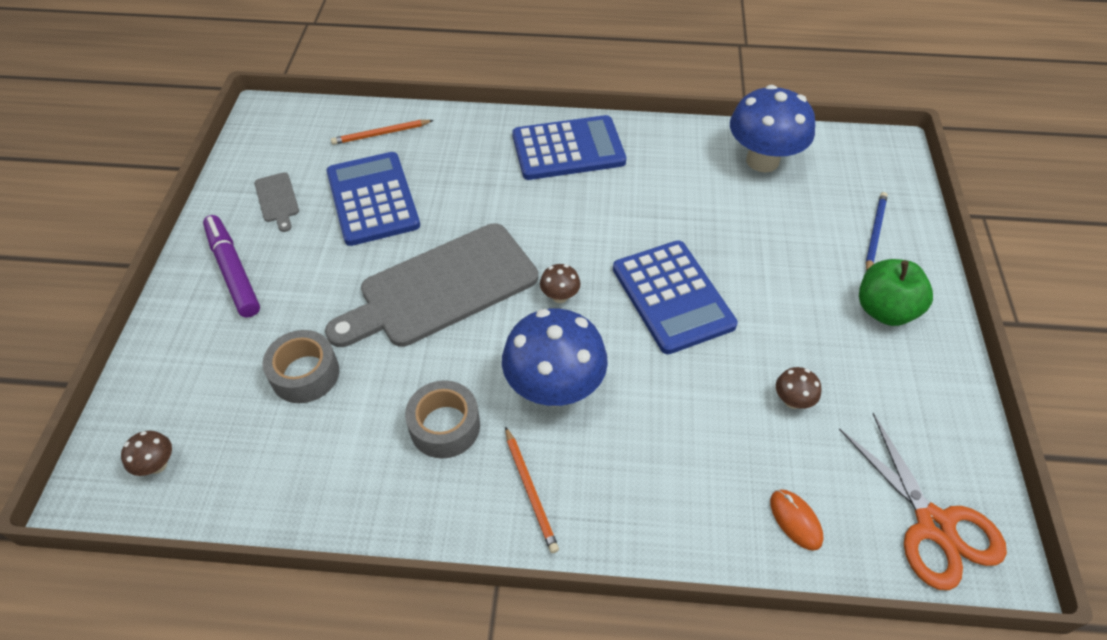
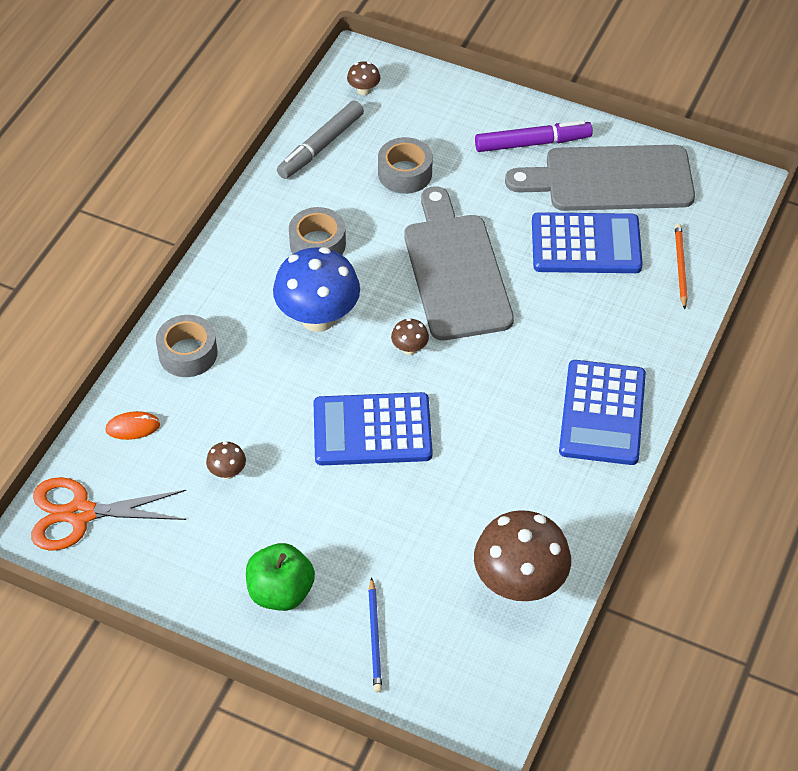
camera: 110 degrees right, 0 degrees up
grey cutting board [254,172,299,232] -> grey cutting board [505,145,695,211], size x2.42
orange pencil [505,426,559,553] -> none
blue mushroom [730,85,815,173] -> brown mushroom [474,510,571,601]
blue pencil [866,192,888,271] -> blue pencil turned 45 degrees clockwise [368,577,382,692]
none -> grey tape [156,315,217,377]
none -> grey marker [277,101,364,179]

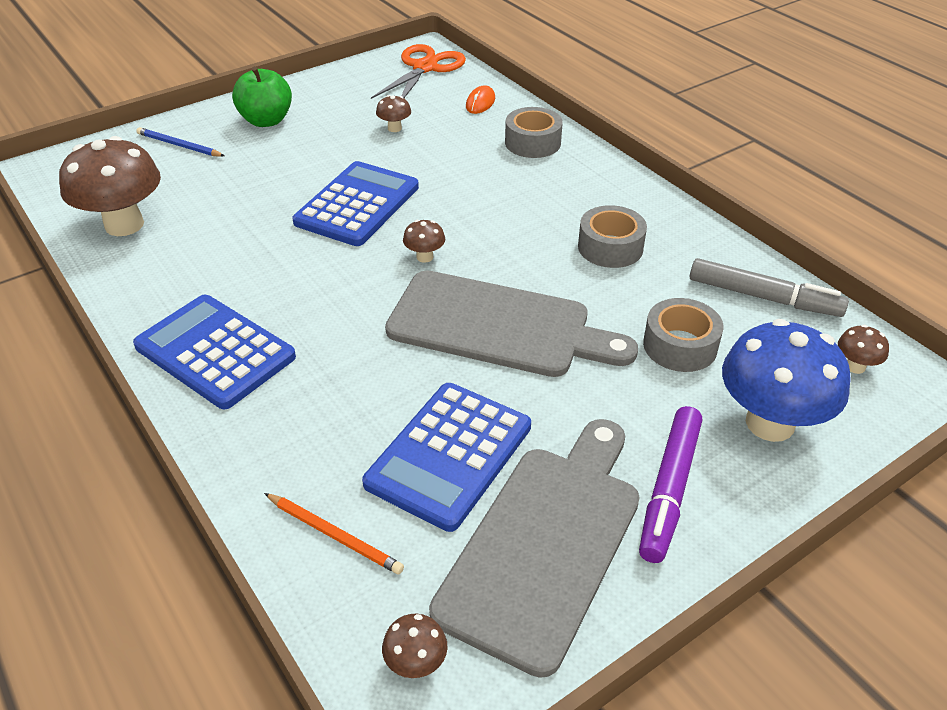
camera: 120 degrees right, 10 degrees down
blue mushroom [273,247,360,332] -> blue mushroom moved to [722,319,851,442]
grey marker [277,101,364,179] -> grey marker turned 135 degrees clockwise [690,258,849,317]
none -> brown mushroom [382,613,447,678]

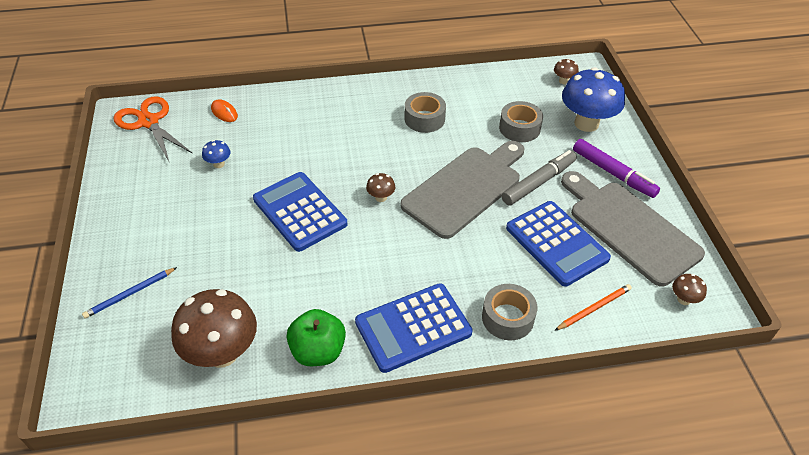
camera: 65 degrees left, 5 degrees up
green apple [232,66,292,127] -> green apple moved to [287,309,346,366]
brown mushroom [376,95,411,132] -> blue mushroom [202,140,231,168]
grey tape [505,107,563,158] -> grey tape moved to [482,284,537,340]
grey marker [690,258,849,317] -> grey marker moved to [502,150,577,206]

